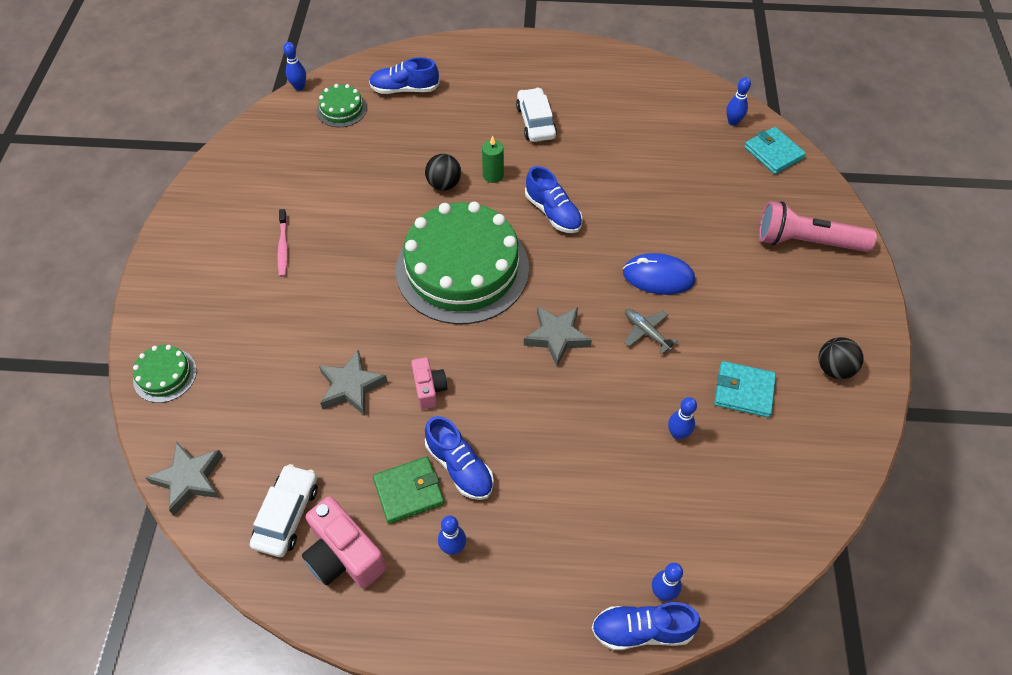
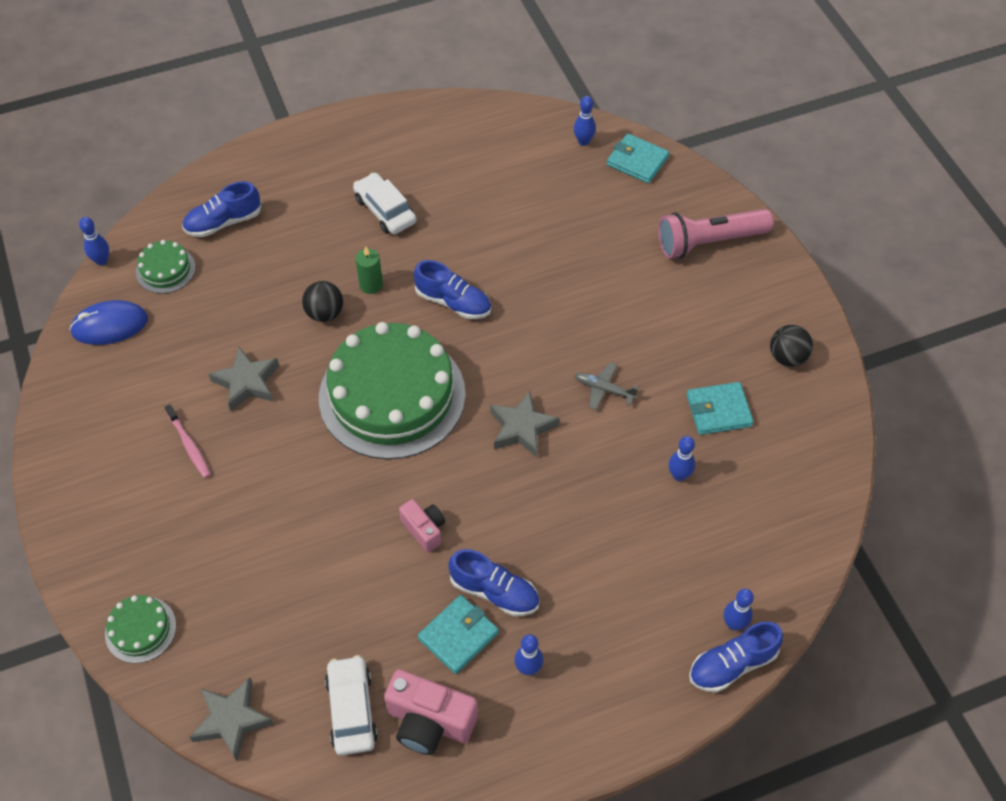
camera: 25 degrees left, 0 degrees up
grey star [319,349,388,416] -> grey star moved to [209,347,279,411]
green wallet [373,456,444,524] -> turquoise wallet [418,595,499,674]
blue mouse [623,253,695,295] -> blue mouse moved to [69,300,148,345]

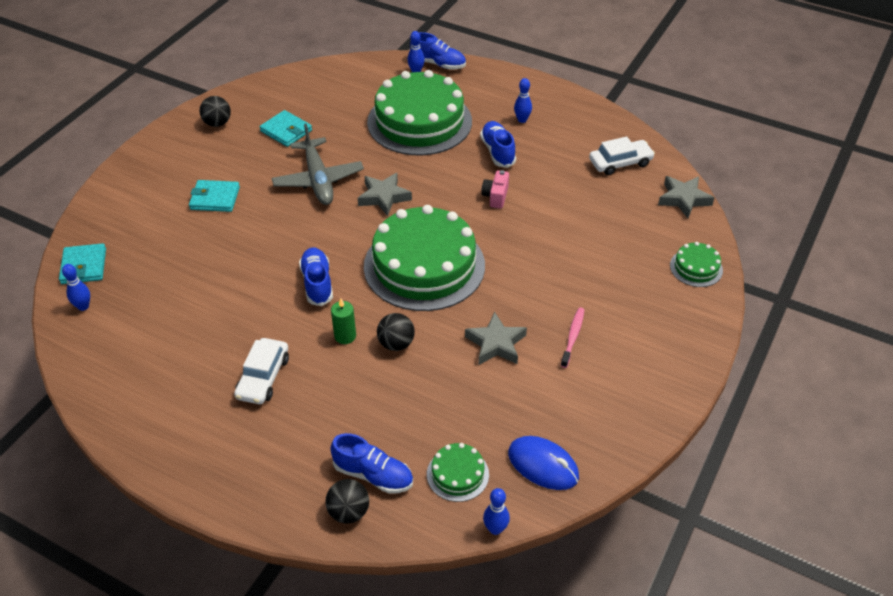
camera: 130 degrees left, 10 degrees down
white car [325,655,378,755] -> white car turned 150 degrees counterclockwise [589,137,655,175]
pink camera [384,669,478,755] -> none
turquoise wallet [418,595,499,674] -> turquoise wallet moved to [189,180,240,212]
grey plane [575,362,638,410] -> grey plane [272,123,364,205], size x2.02
pink flashlight [658,209,773,258] -> none
blue bowling pin [669,436,695,481] -> none
none -> black ball [325,479,369,524]
none -> green cake [367,70,472,155]

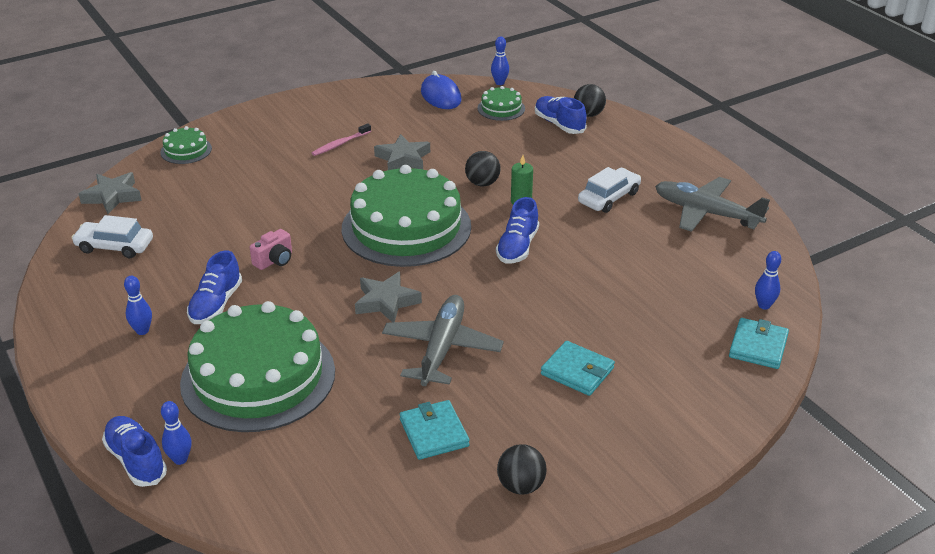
camera: 150 degrees left, 10 degrees down
none -> grey plane [655,177,770,232]

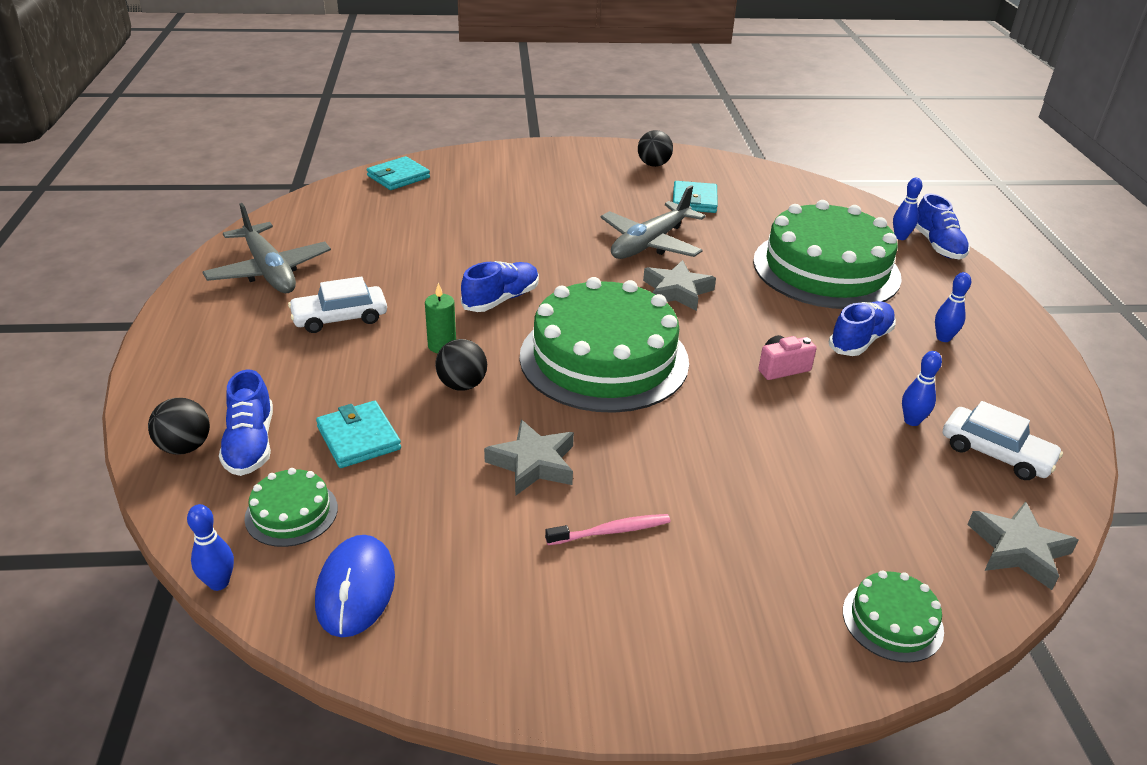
camera: 155 degrees left, 0 degrees up
turquoise wallet [541,341,615,396] -> turquoise wallet moved to [316,401,401,468]
blue bowling pin [755,251,781,310] -> blue bowling pin moved to [902,351,942,426]

